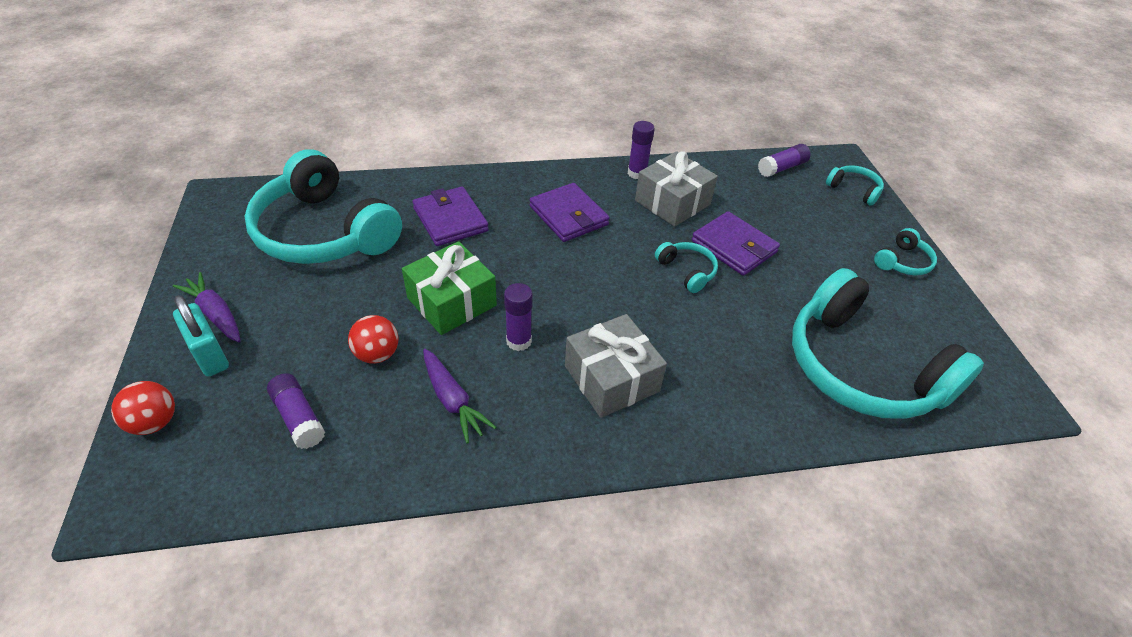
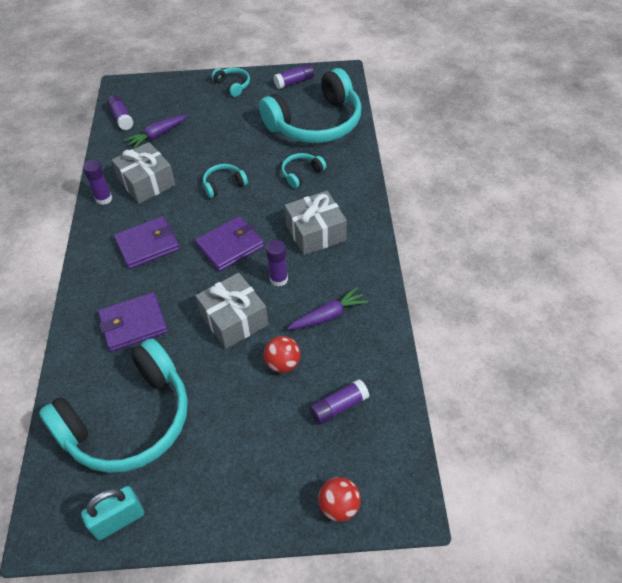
camera: 80 degrees left, 5 degrees up
purple carrot [173,272,240,342] -> purple carrot moved to [124,115,187,149]
turquoise padlock [173,295,229,377] -> turquoise padlock moved to [81,486,144,540]
green gift [402,241,497,335] -> grey gift [196,273,268,349]
purple wallet [692,211,780,276] -> purple wallet moved to [195,216,264,272]
turquoise headphones [826,165,884,206] -> turquoise headphones moved to [281,153,326,188]
none -> purple glue stick [274,63,314,89]

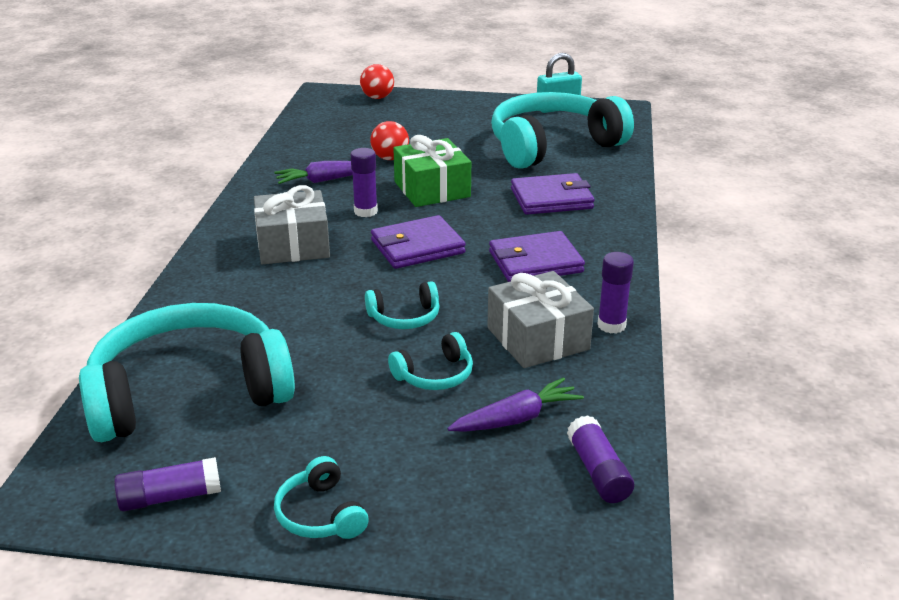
camera: 170 degrees left, 20 degrees down
grey gift [196,273,268,349] -> green gift [393,135,471,207]
turquoise headphones [281,153,326,188] -> turquoise headphones moved to [388,332,473,390]
purple glue stick [309,379,370,425] -> none

